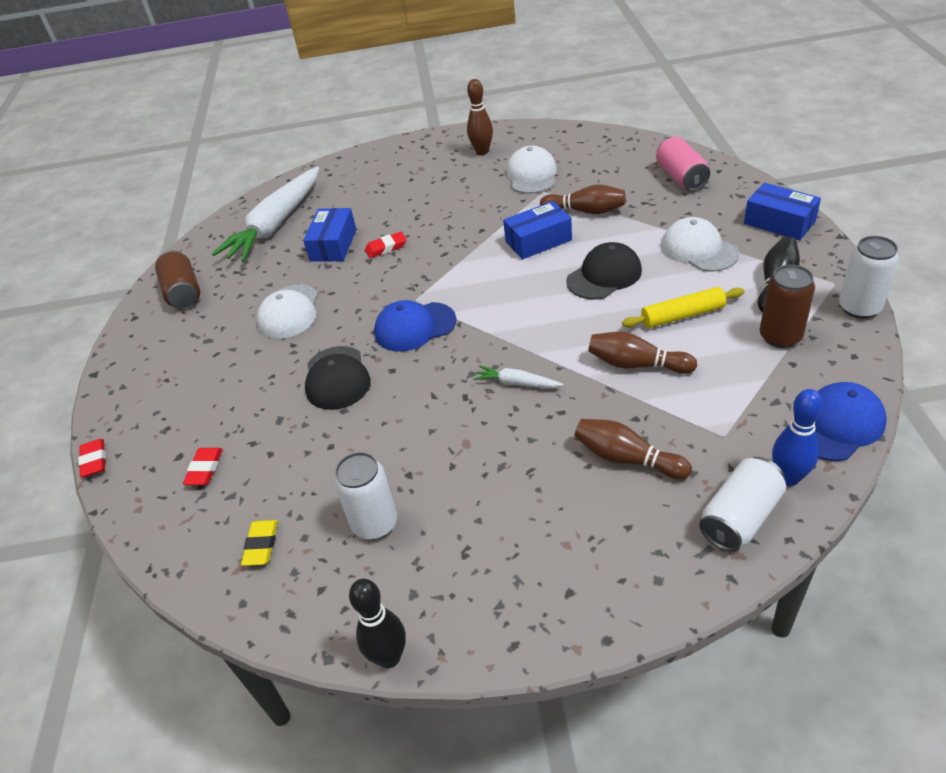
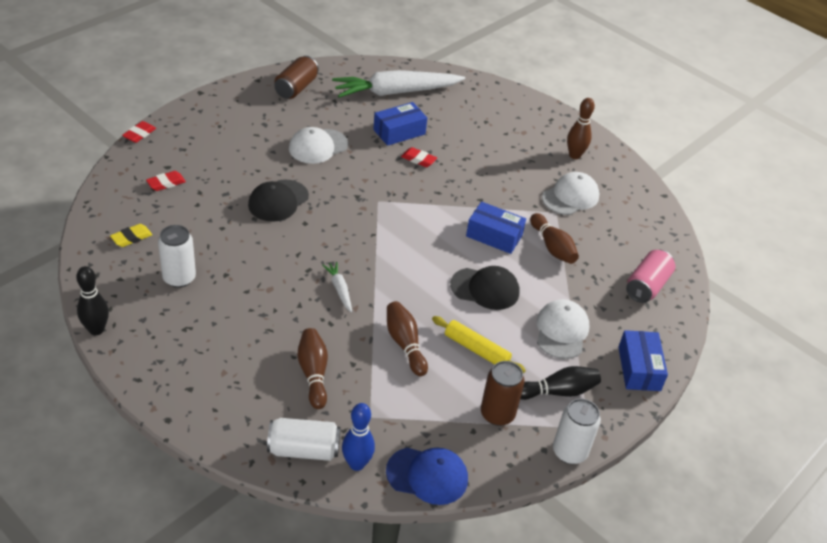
camera: 40 degrees right, 0 degrees up
blue cap [374,300,456,352] -> none

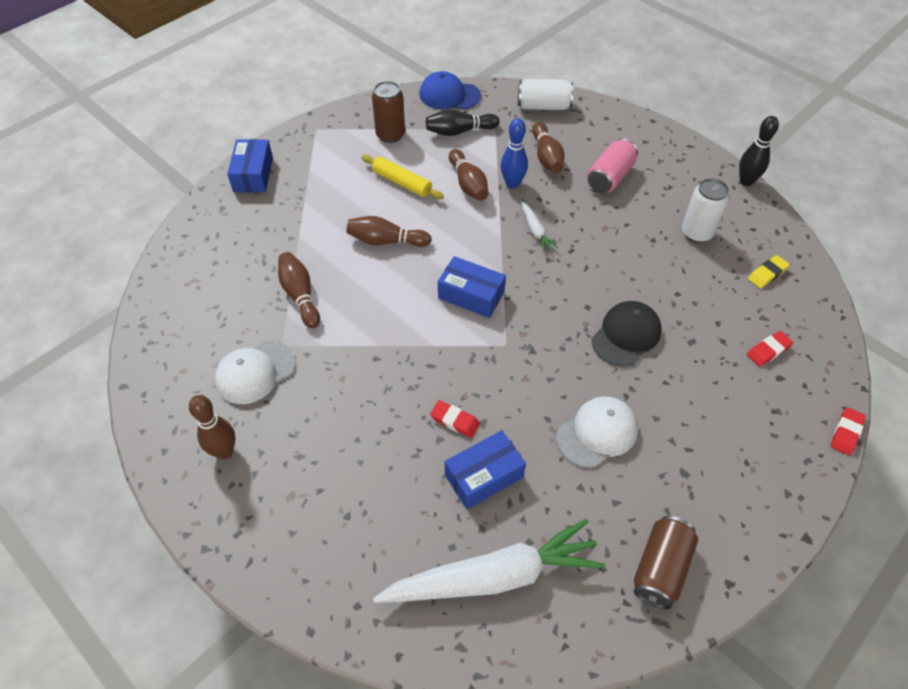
camera: 175 degrees left, 10 degrees up
blue bowling pin [342,403,375,471] -> blue bowling pin moved to [501,118,528,189]
black cap [450,266,519,310] -> brown bowling pin [346,216,432,247]
blue box [466,202,526,254] -> blue box moved to [438,256,506,318]
black bowling pin [520,366,601,400] -> black bowling pin moved to [426,110,500,136]
white cap [537,299,589,359] -> none
white can [553,399,601,464] -> none
pink can [626,250,675,303] -> pink can moved to [587,138,638,193]

